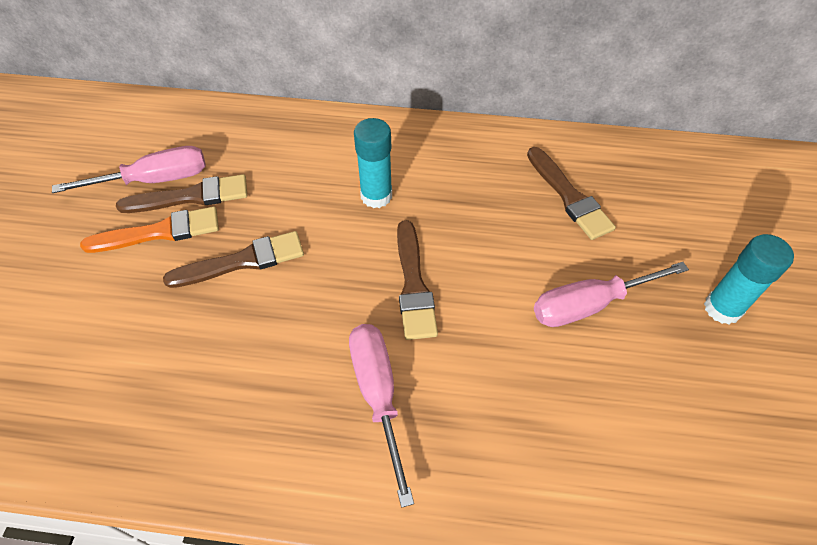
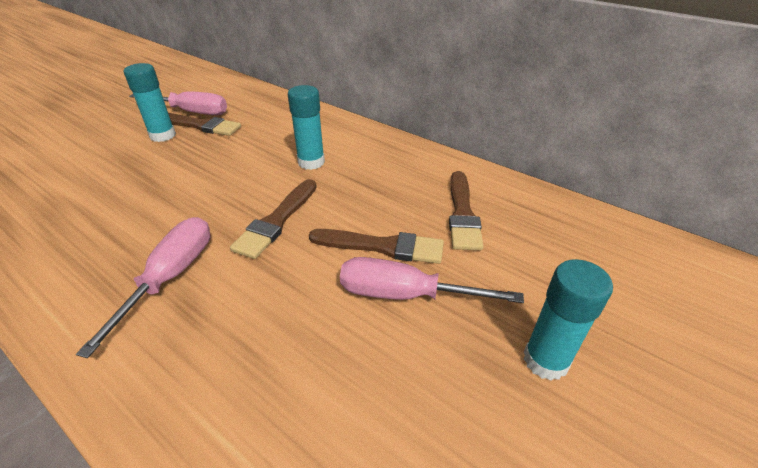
camera: 30 degrees right, 15 degrees down
orange brush [80,206,219,253] -> turquoise glue stick [124,63,176,142]
brown brush [163,231,304,288] -> brown brush moved to [309,229,444,264]

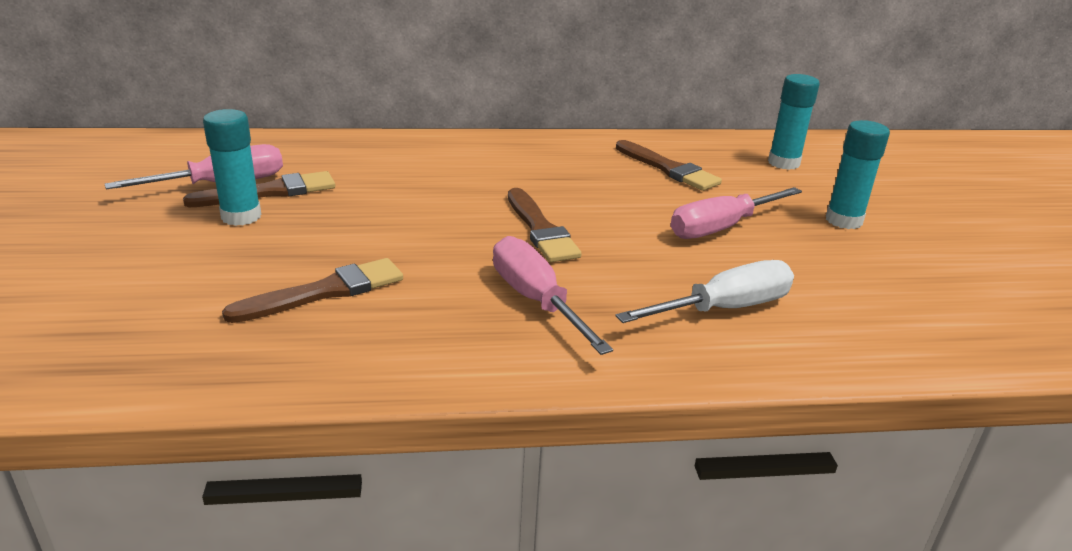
camera: 45 degrees left, 10 degrees down
turquoise glue stick [288,85,325,170] -> turquoise glue stick moved to [768,74,820,170]
brown brush [309,229,444,264] -> brown brush moved to [222,258,403,323]
none -> white screwdriver [615,260,794,323]

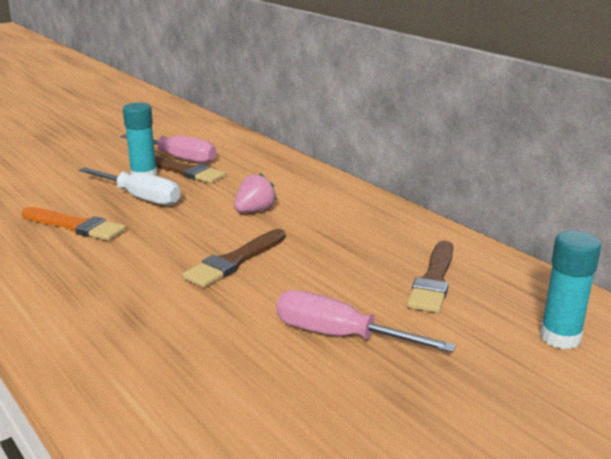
camera: 60 degrees right, 5 degrees down
brown brush [222,258,403,323] -> orange brush [22,207,126,241]
pink screwdriver [493,236,613,355] -> none
white screwdriver [615,260,794,323] -> white screwdriver moved to [79,167,180,205]
turquoise glue stick [826,120,890,229] -> none
none -> pink strawberry [234,173,277,213]

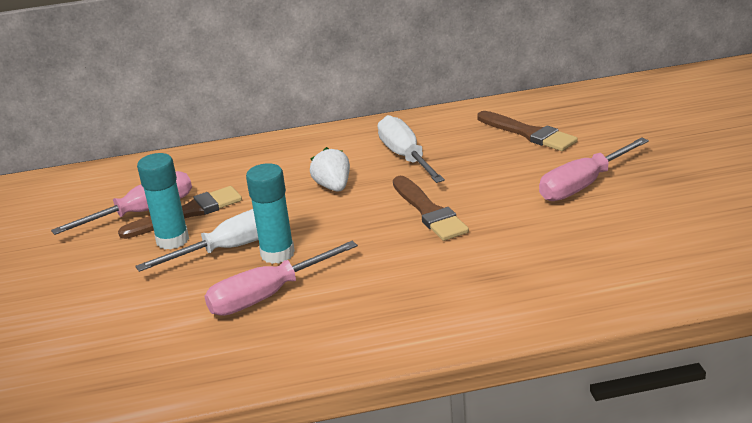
camera: 60 degrees left, 5 degrees up
orange brush [22,207,126,241] -> pink screwdriver [204,241,358,316]
pink strawberry [234,173,277,213] -> white strawberry [310,147,350,192]
turquoise glue stick [540,231,601,349] -> turquoise glue stick moved to [246,163,295,264]
none -> white screwdriver [378,115,445,183]

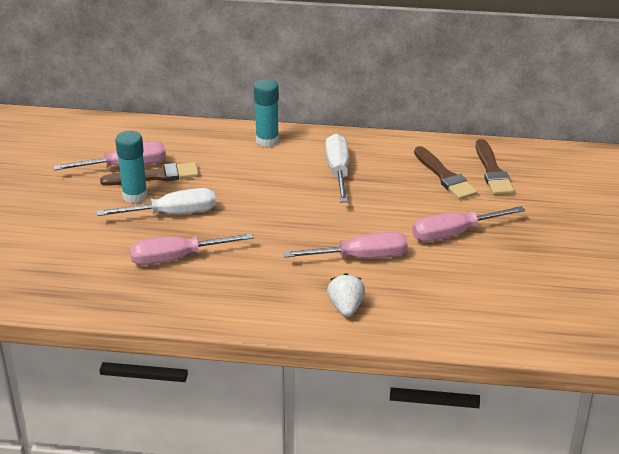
camera: 15 degrees right, 5 degrees up
turquoise glue stick [246,163,295,264] -> turquoise glue stick moved to [254,79,279,147]
white strawberry [310,147,350,192] -> white strawberry moved to [327,273,365,317]
brown brush [393,176,469,241] -> brown brush moved to [476,139,514,195]
none -> pink screwdriver [284,232,408,259]

